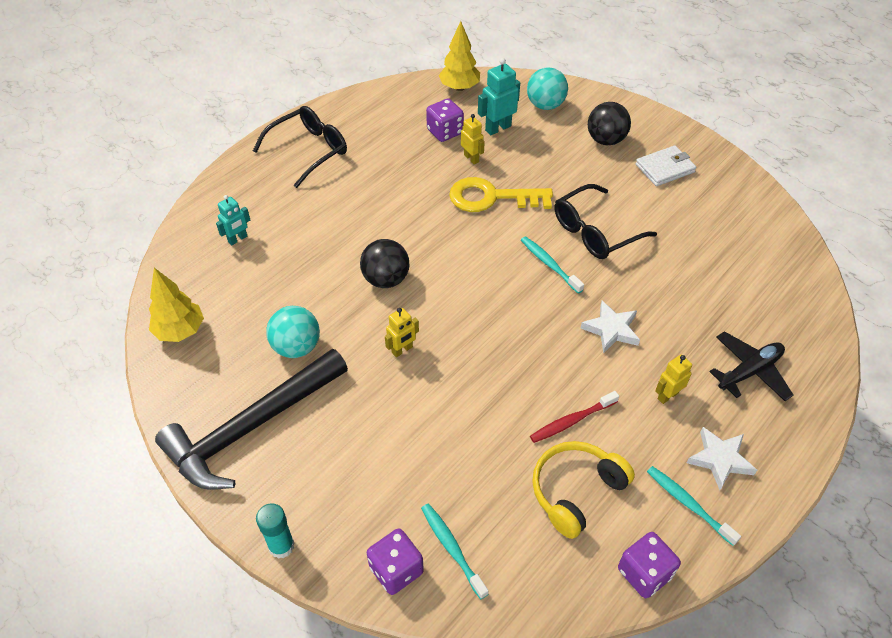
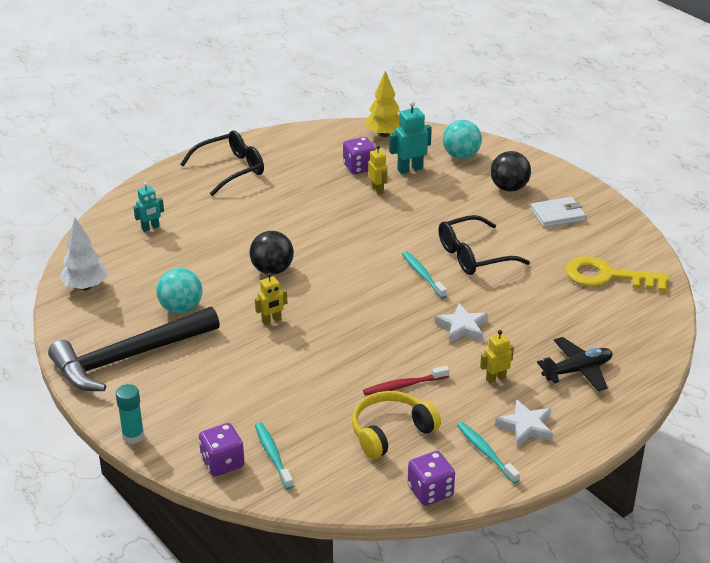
camera: 10 degrees right, 15 degrees down
yellow tree [149,268,204,342] -> white tree [60,218,107,290]
yellow key [449,177,553,212] -> yellow key moved to [566,256,669,292]

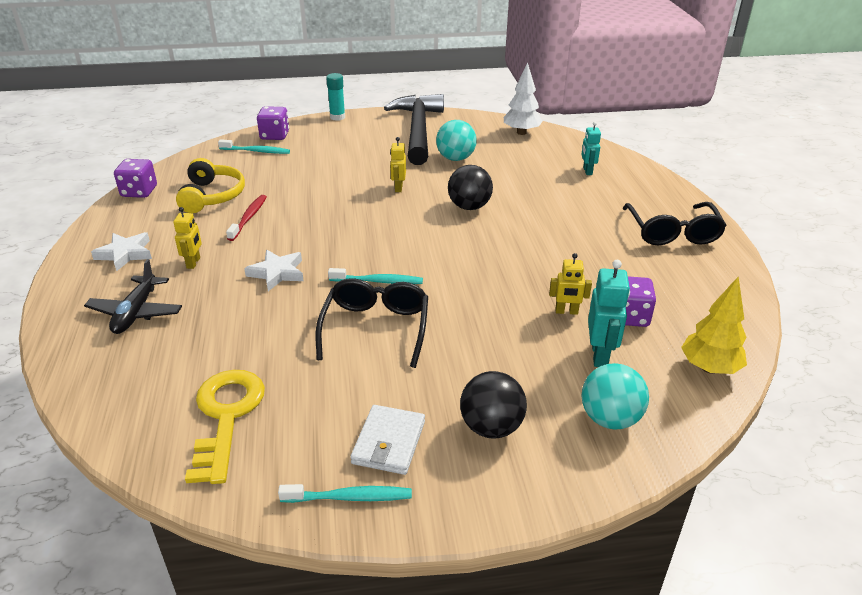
camera: 120 degrees right, 0 degrees up
turquoise toothbrush [457,422,520,484] -> turquoise toothbrush moved to [278,484,412,503]
yellow key [566,256,669,292] -> yellow key turned 45 degrees counterclockwise [185,370,265,484]

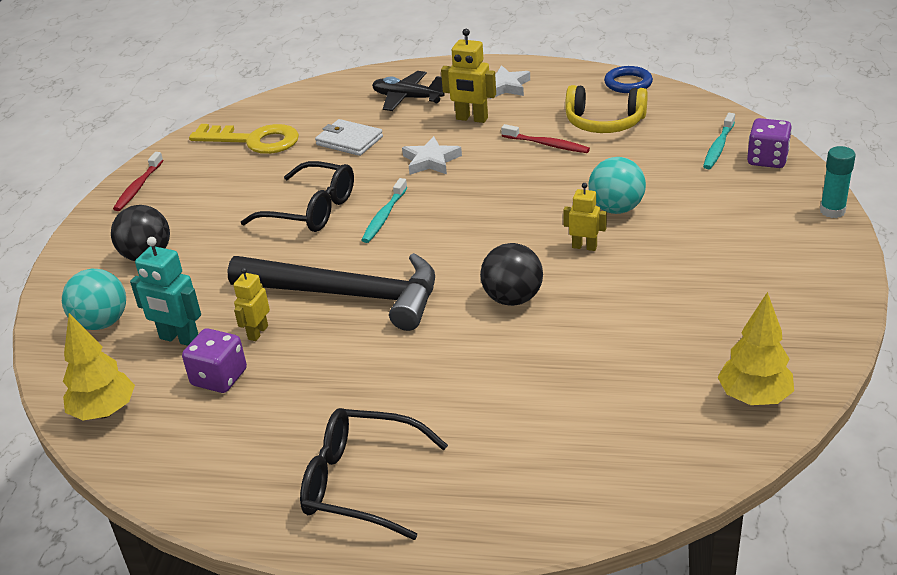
camera: 110 degrees right, 0 degrees up
purple dice [114,159,157,198] -> blue ring [604,66,653,93]
yellow robot [173,207,202,269] -> yellow robot [441,29,496,123], size x1.53
turquoise toothbrush [278,484,412,503] -> red toothbrush [113,152,163,211]
white wallet [350,405,425,475] -> white wallet moved to [315,119,383,156]
black hammer [384,94,444,165] -> black hammer moved to [227,253,435,331]
turquoise ball [436,120,477,161] -> turquoise ball moved to [589,157,646,214]
white tree [504,62,543,135] -> yellow tree [717,292,794,405]
turquoise robot [581,122,601,175] -> none

